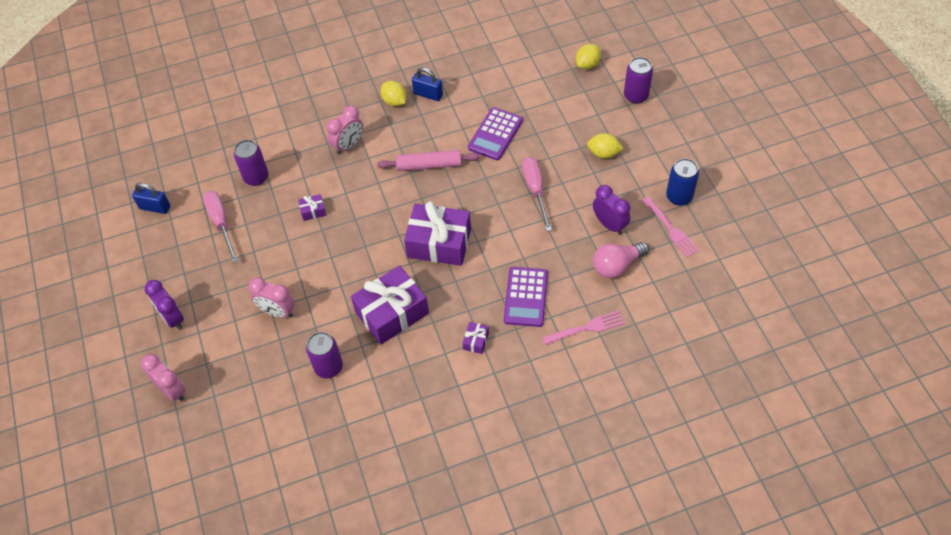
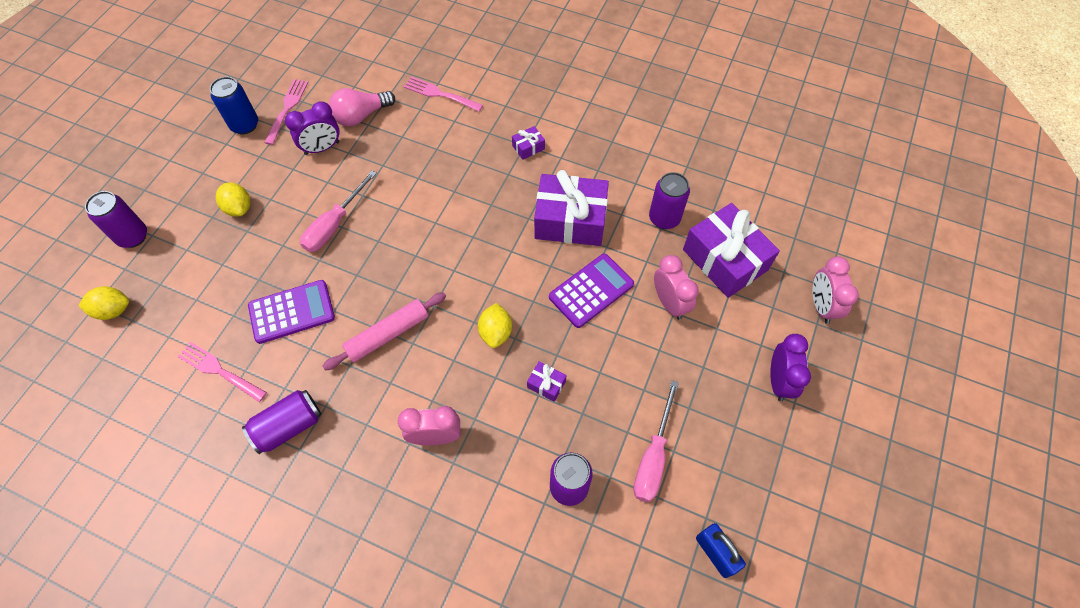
camera: 140 degrees left, 5 degrees up
pink rolling pin [377,150,480,171] -> pink rolling pin turned 75 degrees counterclockwise [322,292,446,370]
yellow lemon [381,81,407,106] -> yellow lemon moved to [478,303,512,348]
purple gift [404,201,471,266] -> purple gift moved to [683,203,780,298]
blue padlock [412,67,443,101] -> purple can [242,390,321,454]
purple calculator [504,267,548,327] -> purple calculator moved to [549,254,634,328]
purple clock [593,185,630,235] -> purple clock turned 120 degrees counterclockwise [285,101,339,155]
pink light bulb [593,242,649,278] -> pink light bulb turned 135 degrees clockwise [329,88,395,127]
none -> pink fork [177,342,267,402]

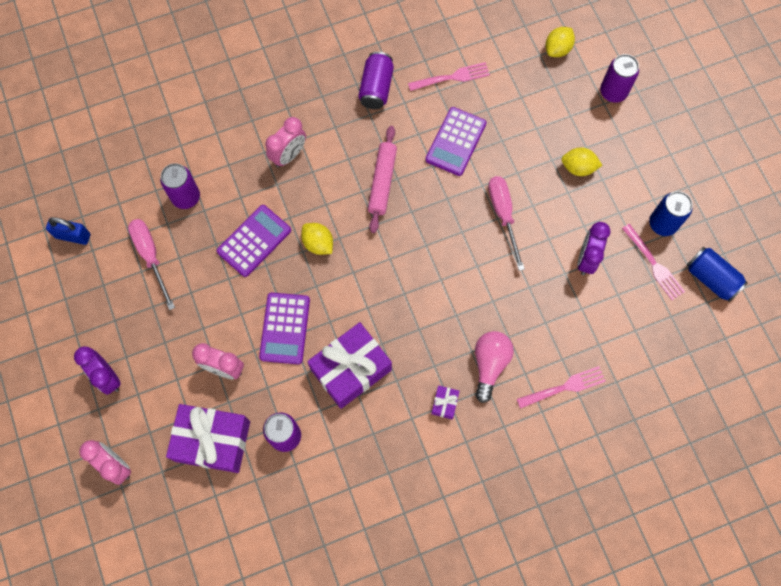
camera: 135 degrees right, 10 degrees up
pink light bulb [329,88,395,127] -> pink light bulb moved to [475,331,514,403]
purple gift [527,361,567,402] -> purple calculator [217,205,291,277]
none -> blue can [687,247,748,302]

